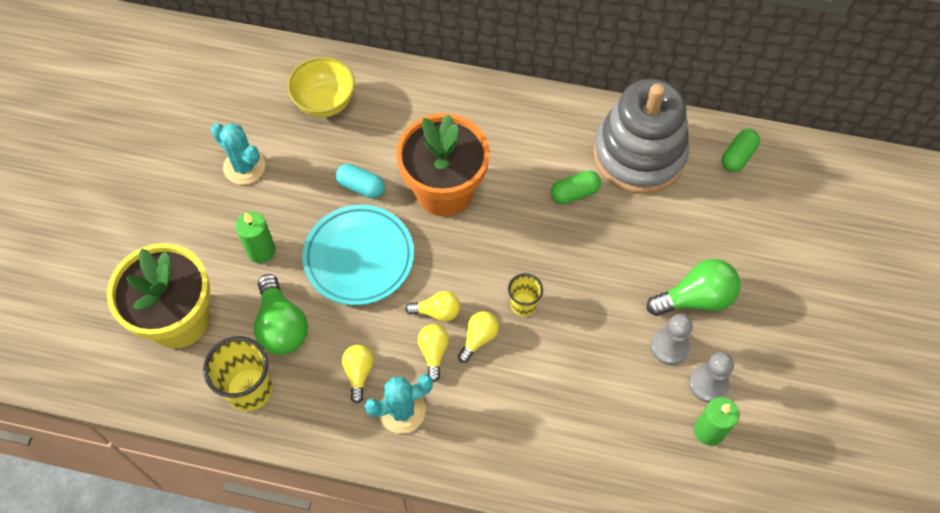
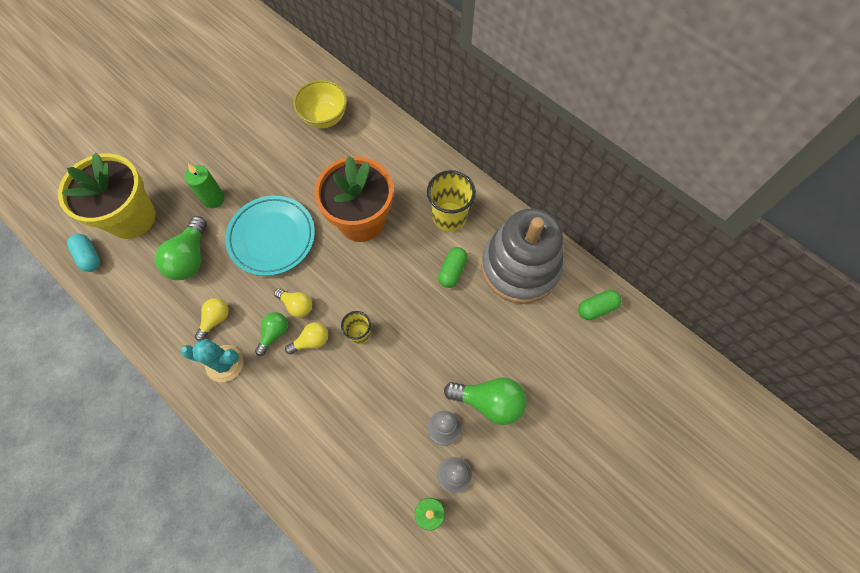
camera: 30 degrees right, 5 degrees up
yellow cup [203,336,273,411] -> yellow cup moved to [427,170,476,232]
turquoise cactus [211,123,265,185] -> none
turquoise capsule [336,164,385,199] -> turquoise capsule moved to [67,234,100,272]
yellow light bulb [418,324,449,382] -> green light bulb [255,312,288,356]
green capsule [551,171,601,204] -> green capsule turned 75 degrees counterclockwise [438,247,467,288]

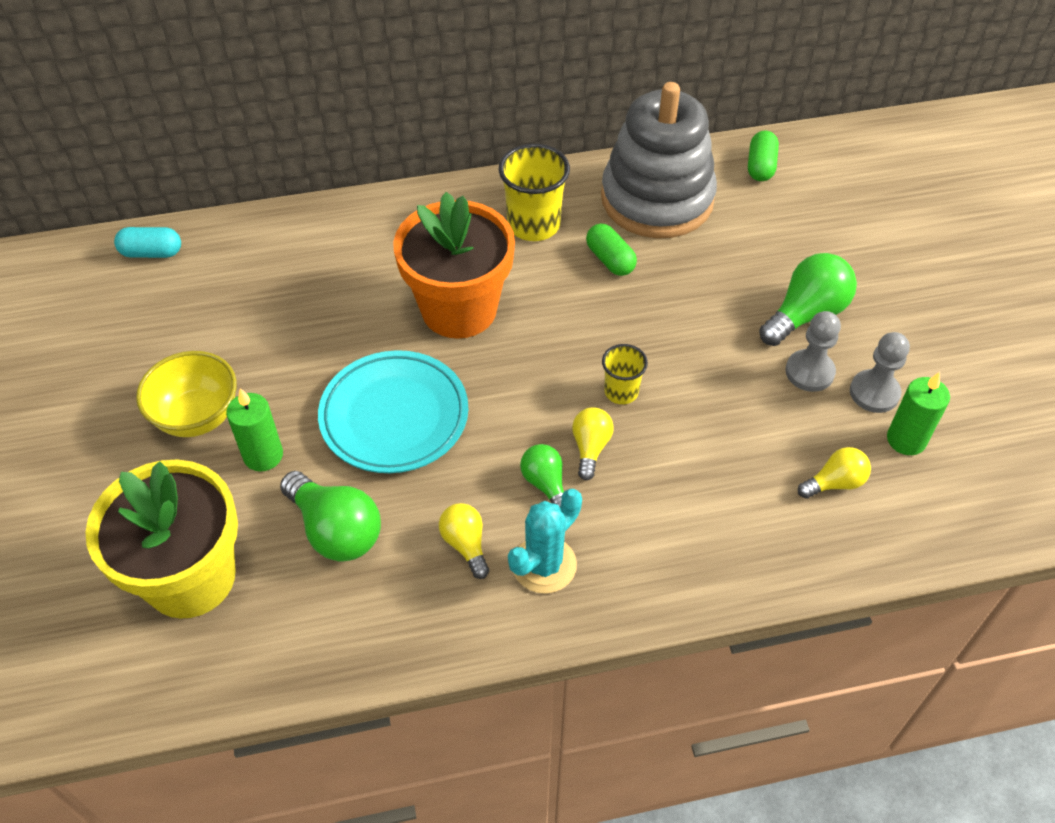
camera: 55 degrees left, 15 degrees down
turquoise capsule [67,234,100,272] -> turquoise capsule moved to [114,227,181,258]
yellow light bulb [274,288,312,318] -> yellow light bulb moved to [798,447,871,499]
yellow bowl [293,80,347,128] -> yellow bowl moved to [136,351,237,437]

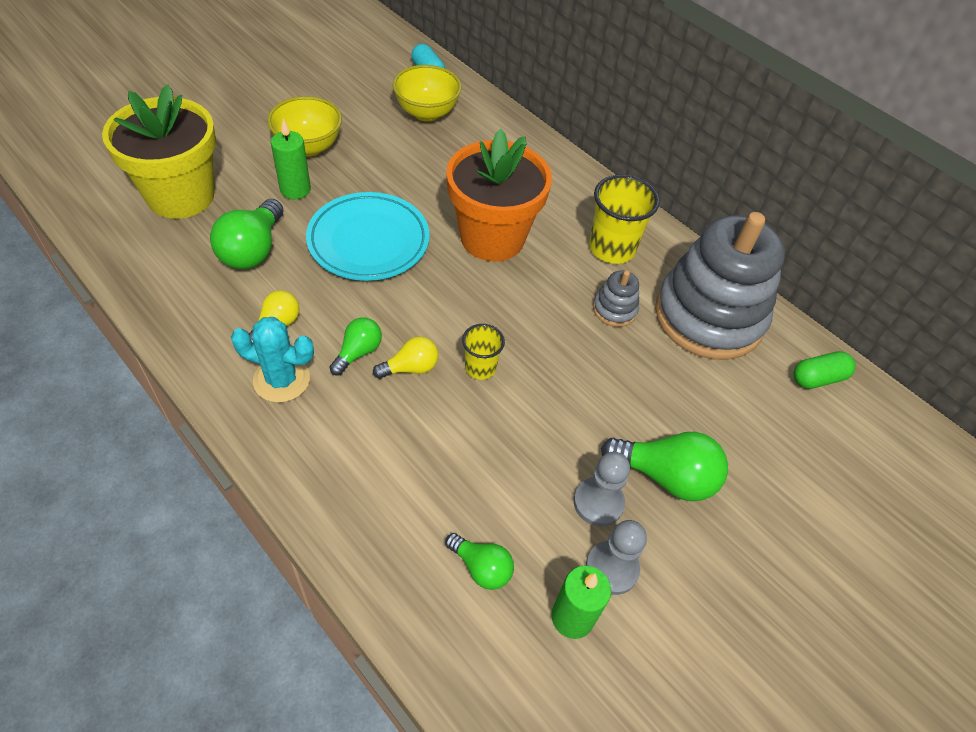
camera: 55 degrees right, 0 degrees up
green capsule [586,224,637,276] -> grey stacking toy [593,270,639,327]
yellow light bulb [798,447,871,499] -> green light bulb [445,533,514,590]
none -> yellow bowl [393,65,462,122]

